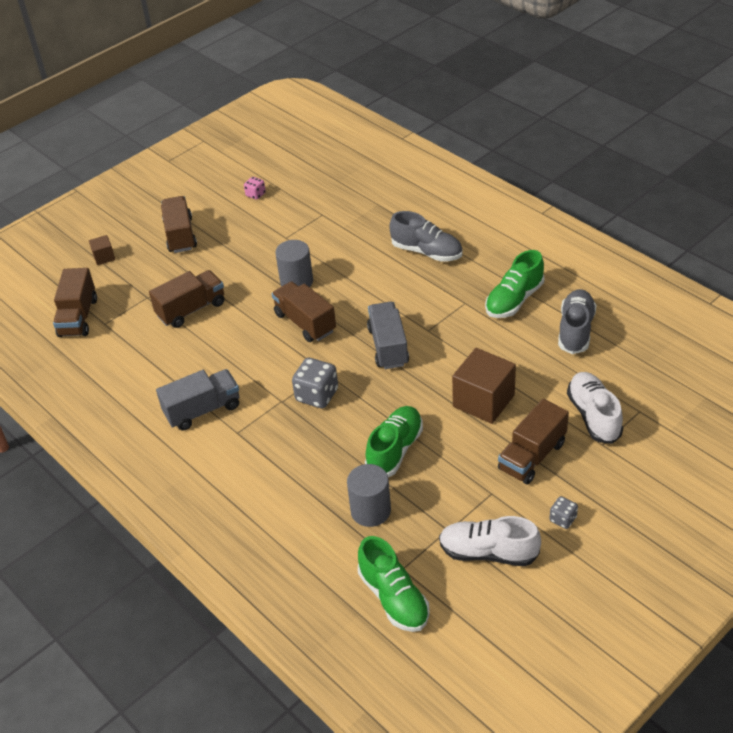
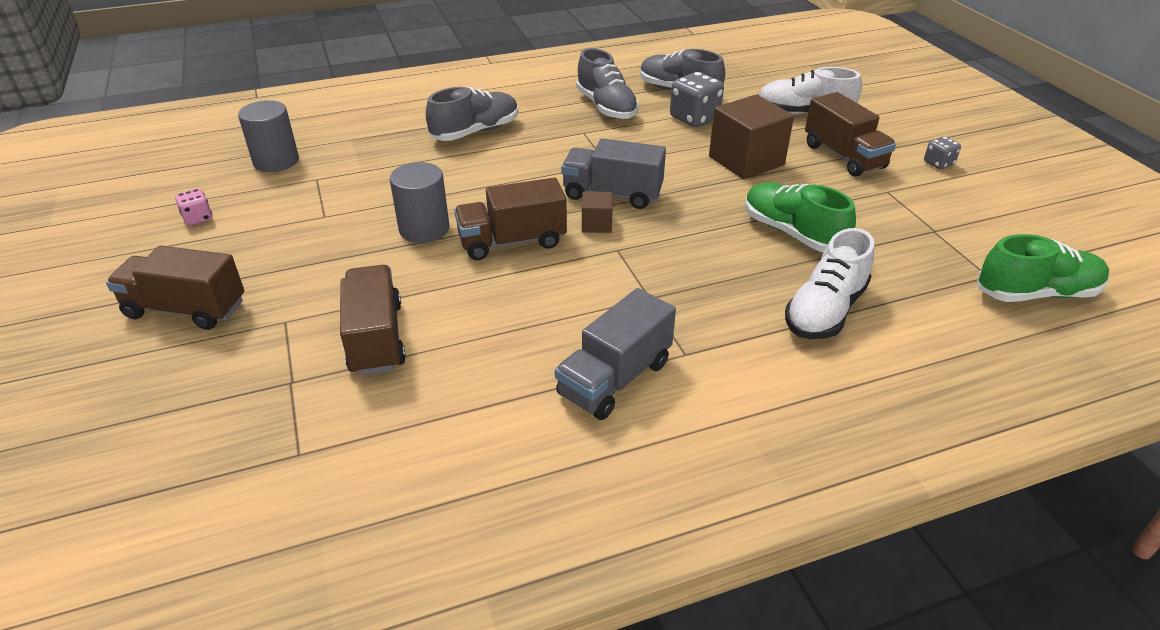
camera: 70 degrees left, 5 degrees down
brown truck [53,268,97,337] -> none
brown cube [89,235,115,265] -> brown cube moved to [582,191,613,233]
grey truck [156,369,239,430] -> grey truck turned 135 degrees counterclockwise [555,288,676,420]
grey dice [292,358,338,408] -> grey dice moved to [670,72,724,127]
grey cylinder [347,464,391,527] -> grey cylinder moved to [238,100,299,172]
white shoe [439,516,541,566] -> white shoe moved to [785,228,874,339]
green shoe [485,250,544,318] -> grey shoe [576,48,639,119]

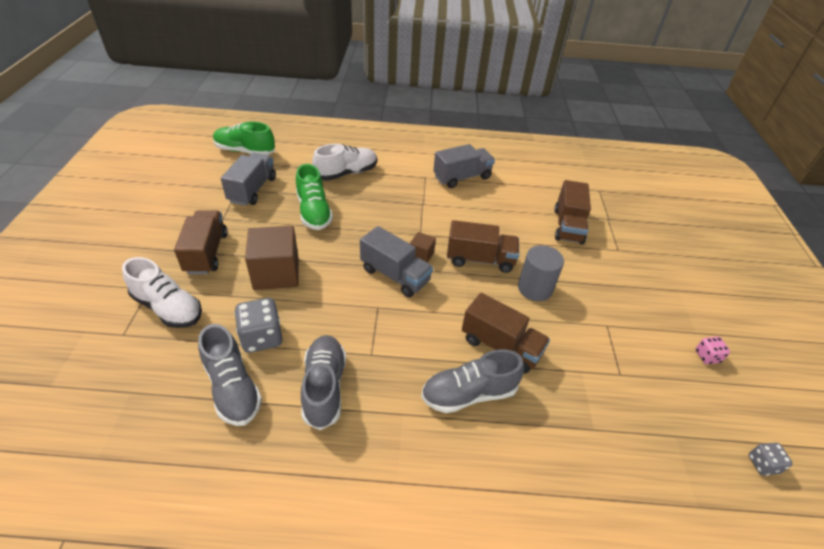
camera: 160 degrees left, 5 degrees up
brown truck [106,245,244,330] -> brown truck moved to [462,293,550,374]
grey cylinder [238,100,299,172] -> none
grey dice [924,136,961,169] -> grey dice moved to [749,443,793,476]
none -> grey truck [221,153,276,206]

